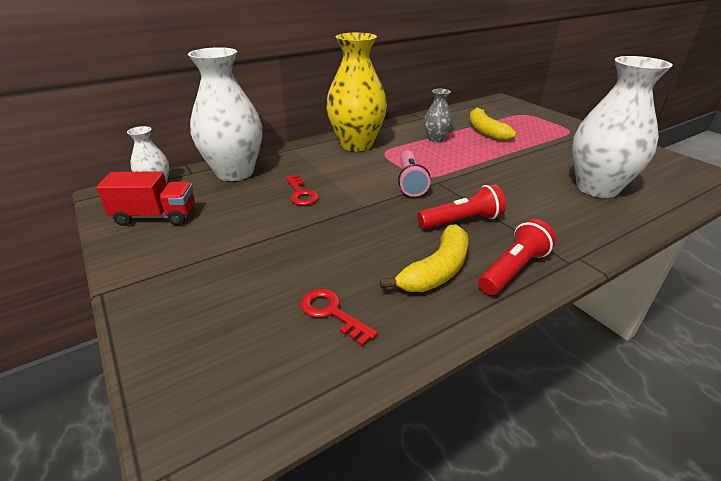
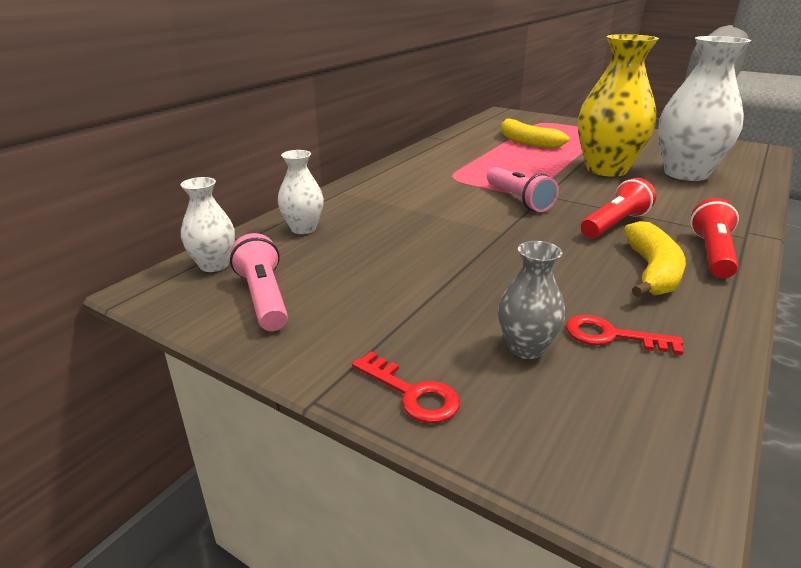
camera: 25 degrees left, 5 degrees down
red truck [96,171,195,226] -> pink flashlight [230,233,288,331]
white vase [188,47,262,181] -> white vase [278,150,324,234], size x0.49
red key [286,175,319,205] -> red key moved to [352,351,460,423]
yellow vase [326,33,387,151] -> yellow vase moved to [578,34,659,177]
grey vase [424,89,453,143] -> grey vase moved to [498,241,565,359]

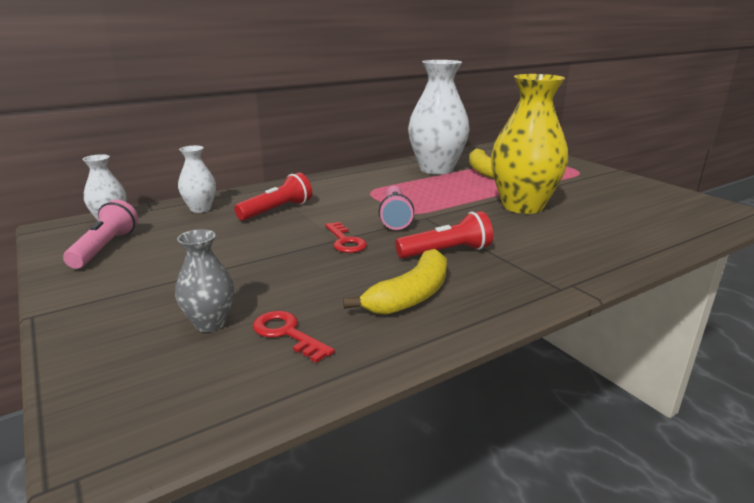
camera: 25 degrees right, 5 degrees down
red key [352,351,460,423] -> red key moved to [325,222,367,253]
white vase [658,36,751,181] -> white vase moved to [408,60,470,175]
red flashlight [690,198,739,278] -> red flashlight moved to [234,173,312,221]

